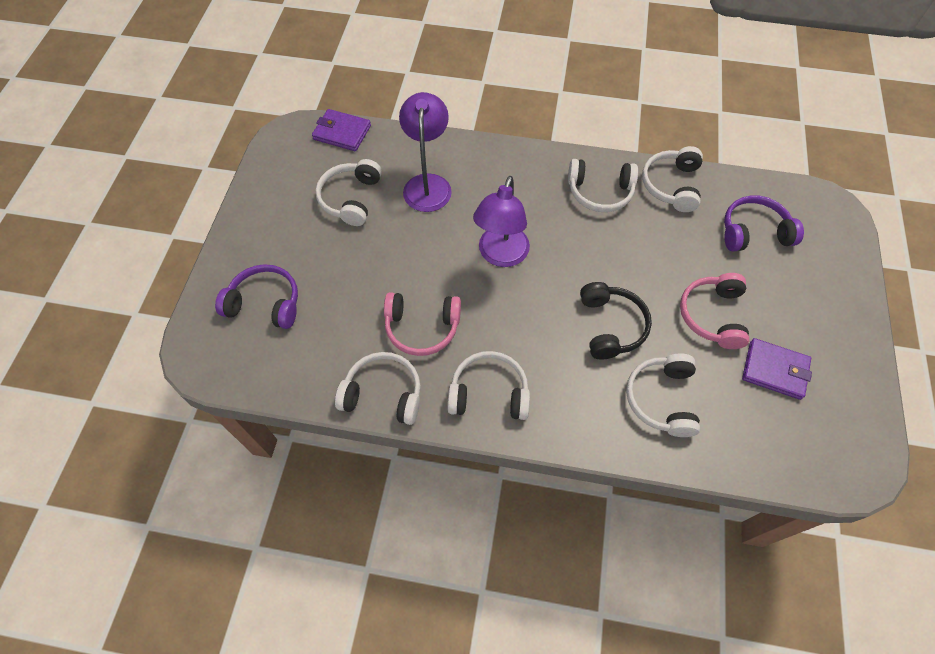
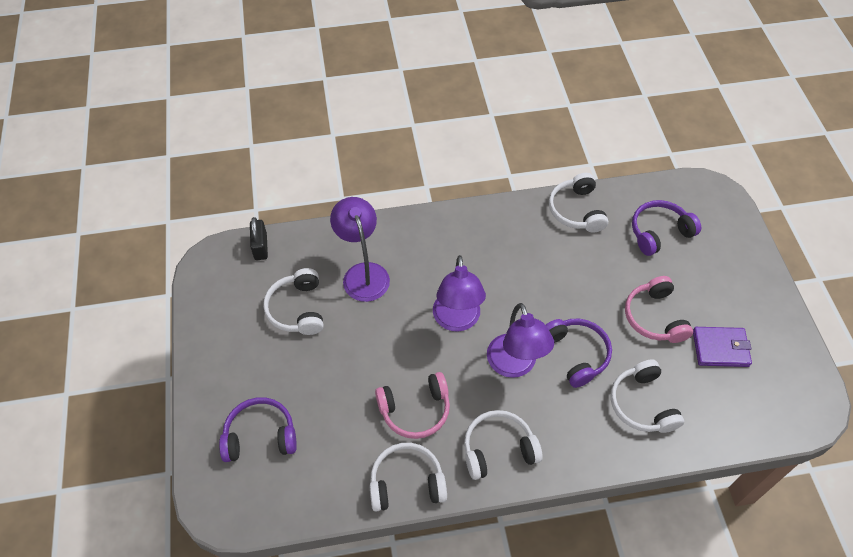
camera: 20 degrees left, 5 degrees down
purple wallet [312,109,371,151] -> black padlock [250,217,268,260]
white headphones [568,159,638,212] -> none
black headphones [580,282,652,359] -> purple headphones [546,319,612,388]
none -> purple lamp [487,303,554,378]

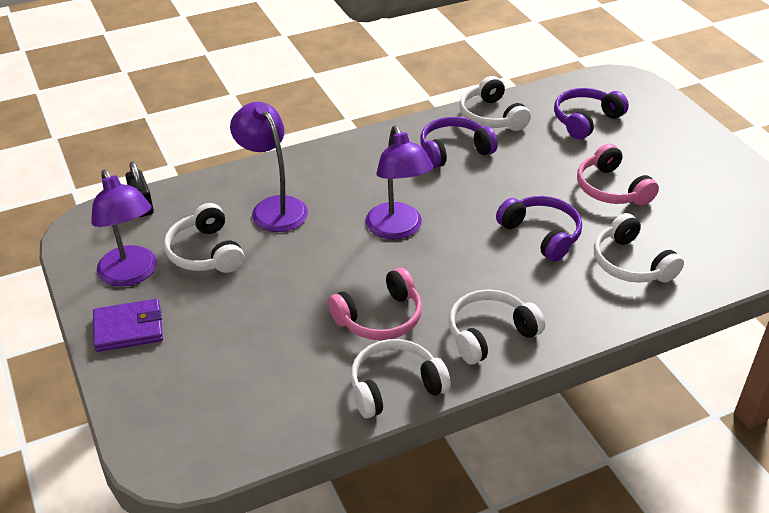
camera: 15 degrees left, 15 degrees down
purple headphones [219,397,297,462] -> purple headphones moved to [420,117,498,168]
purple lamp [487,303,554,378] -> purple lamp moved to [91,169,157,287]
purple wallet [693,327,752,367] -> purple wallet moved to [93,299,163,352]

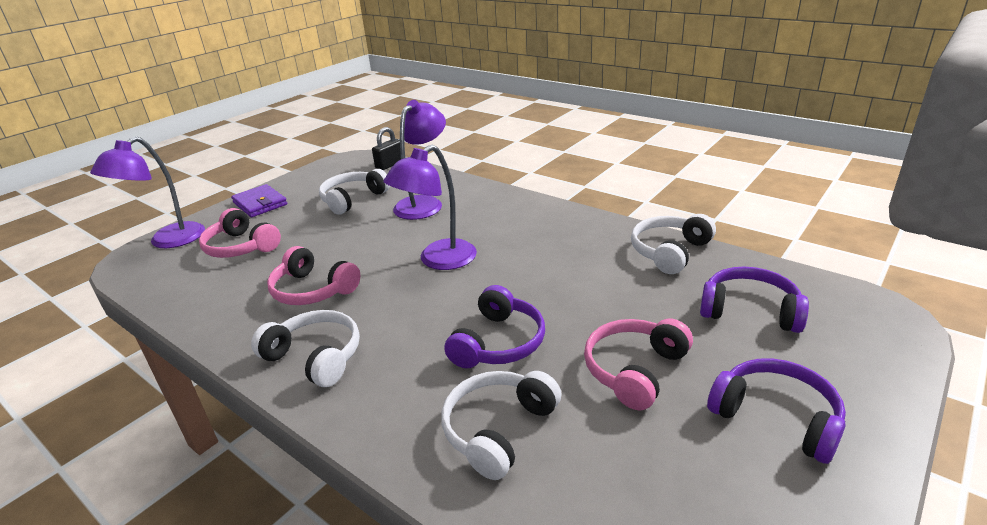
camera: 65 degrees right, 10 degrees down
purple lamp [91,169,157,287] -> purple lamp moved to [90,136,205,248]
white headphones [351,339,451,418] -> none
purple headphones [420,117,498,168] -> purple headphones moved to [707,358,846,464]
none -> pink headphones [199,208,281,258]

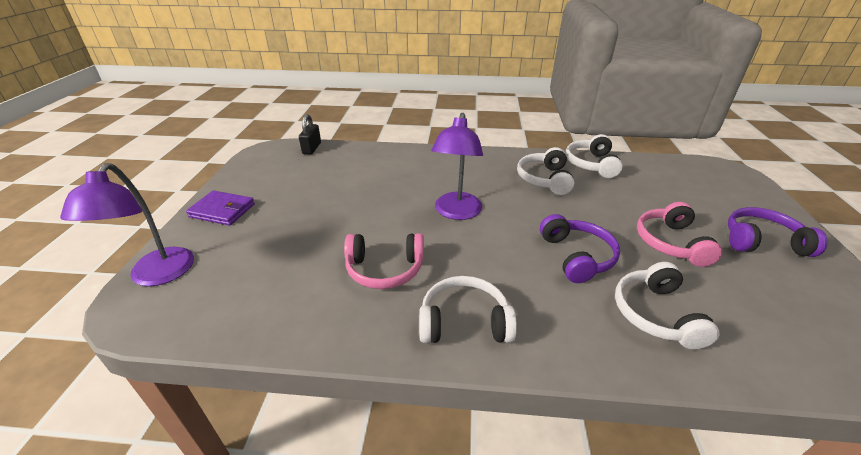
camera: 35 degrees left, 5 degrees up
pink headphones [199,208,281,258] -> none
white headphones [319,169,390,215] -> white headphones moved to [517,147,574,195]
purple lamp [393,100,446,220] -> none
purple headphones [700,266,809,333] -> none

